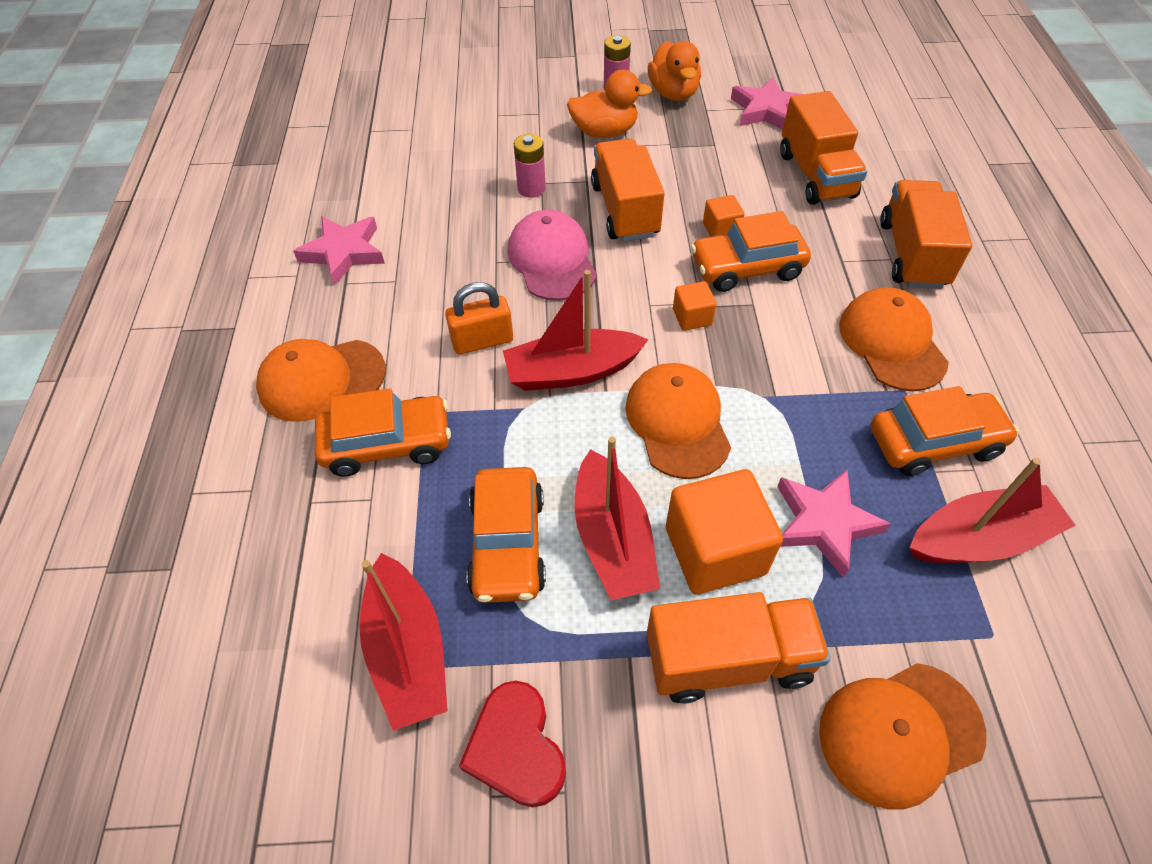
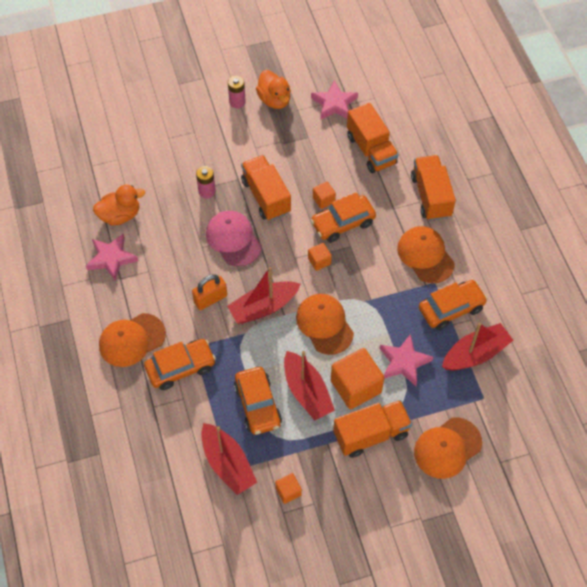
camera: 15 degrees left, 5 degrees up
red heart [459,681,566,807] -> orange cube [275,473,302,504]
orange duck [567,70,652,138] -> orange duck moved to [93,185,145,225]

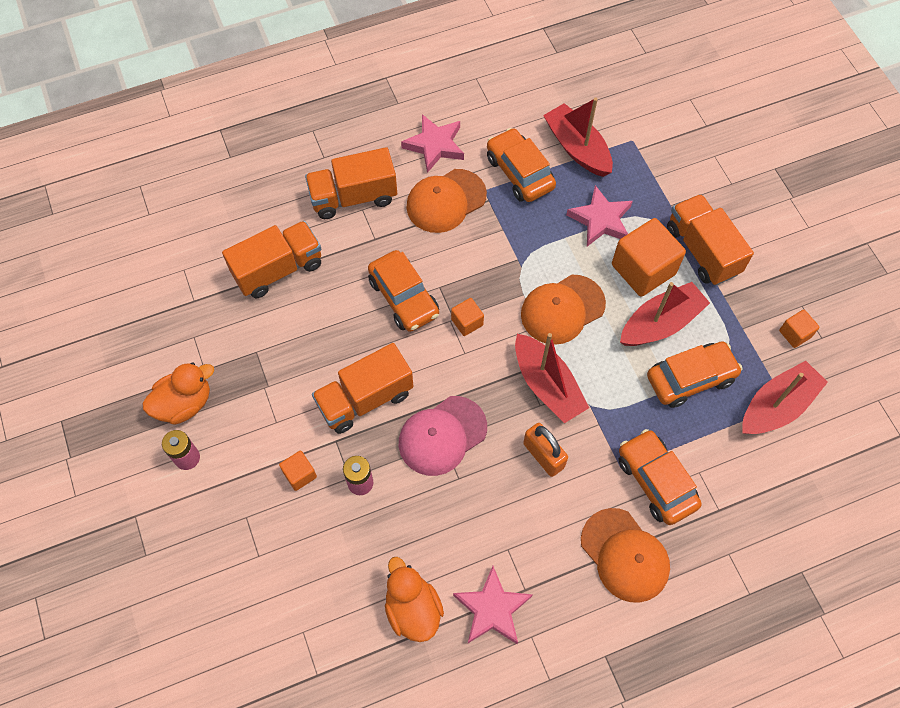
camera: 95 degrees left, 5 degrees up
pink star [311,80,358,120] -> pink star moved to [401,114,464,173]
orange cube [313,182,336,209] -> orange cube moved to [279,451,317,491]
orange cap [414,417,482,479] -> none

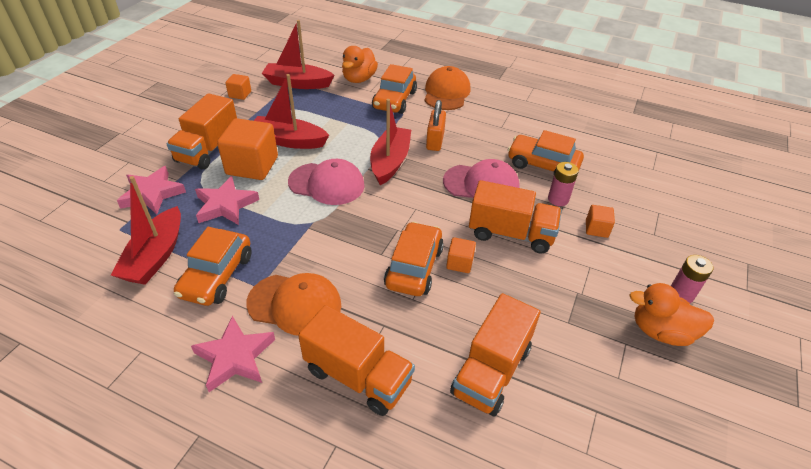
camera: 135 degrees left, 20 degrees down
orange truck [222,221,321,298] -> orange truck turned 75 degrees counterclockwise [450,293,540,416]
orange duck [385,557,444,642] -> orange duck moved to [342,46,378,83]
orange cube [451,298,484,336] -> orange cube moved to [446,237,476,273]
pink star [453,566,533,644] -> pink star moved to [117,166,186,214]
orange cap [521,275,606,345] -> pink cap [288,159,365,205]
orange car [647,341,743,408] -> orange car moved to [508,130,584,173]

